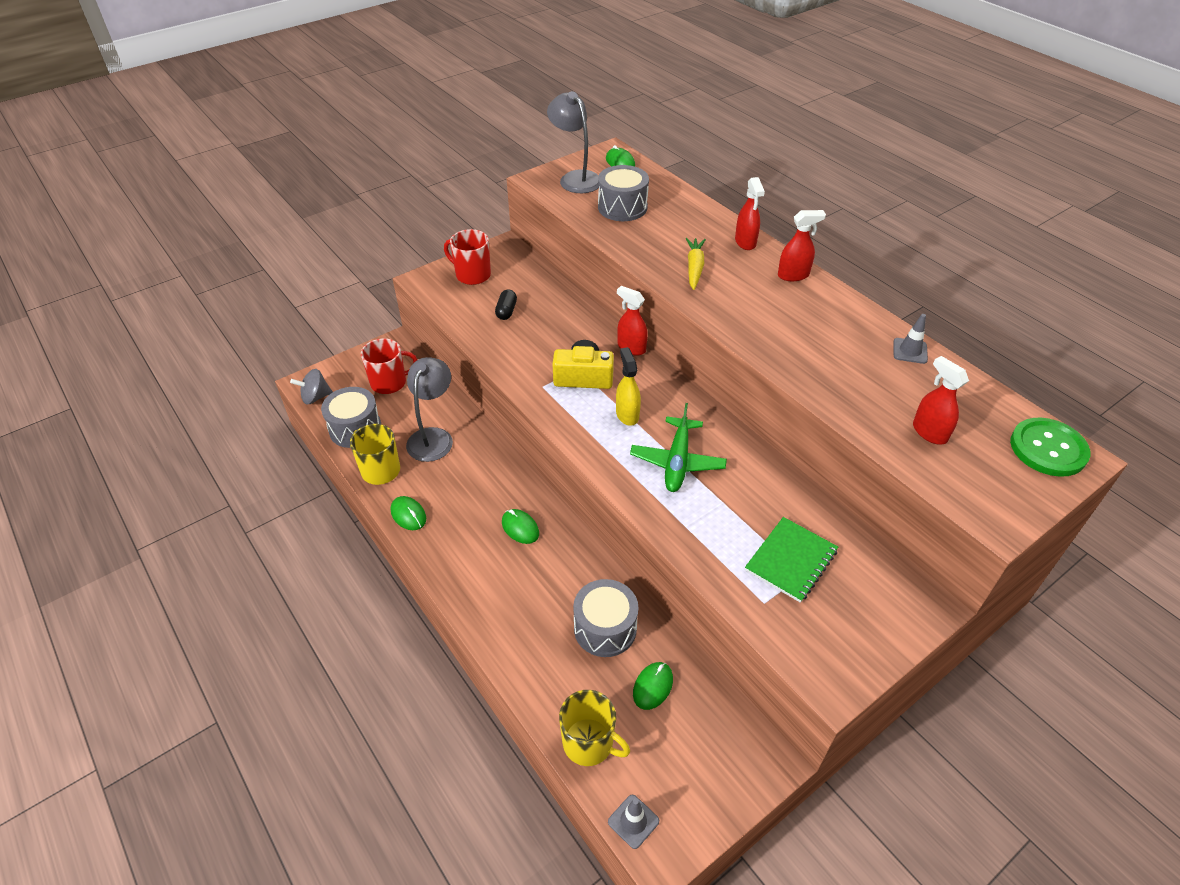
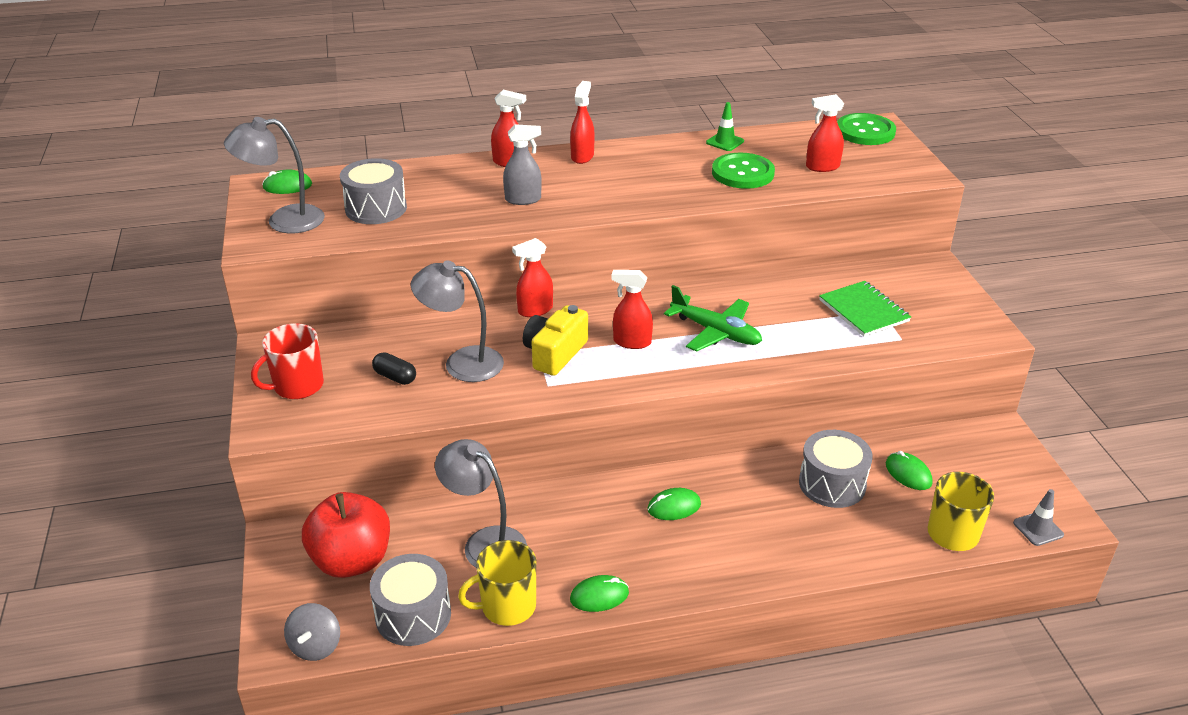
camera: 65 degrees left, 10 degrees down
red mug [361,338,417,394] -> red apple [302,492,390,578]
yellow spray bottle [616,347,641,426] -> red spray bottle [611,270,653,349]
yellow carrot [686,238,706,290] -> grey spray bottle [503,124,542,205]
grey traffic cone [893,314,928,364] -> green traffic cone [706,102,744,151]
none -> grey lamp [411,261,504,382]
none -> green button [712,153,775,189]

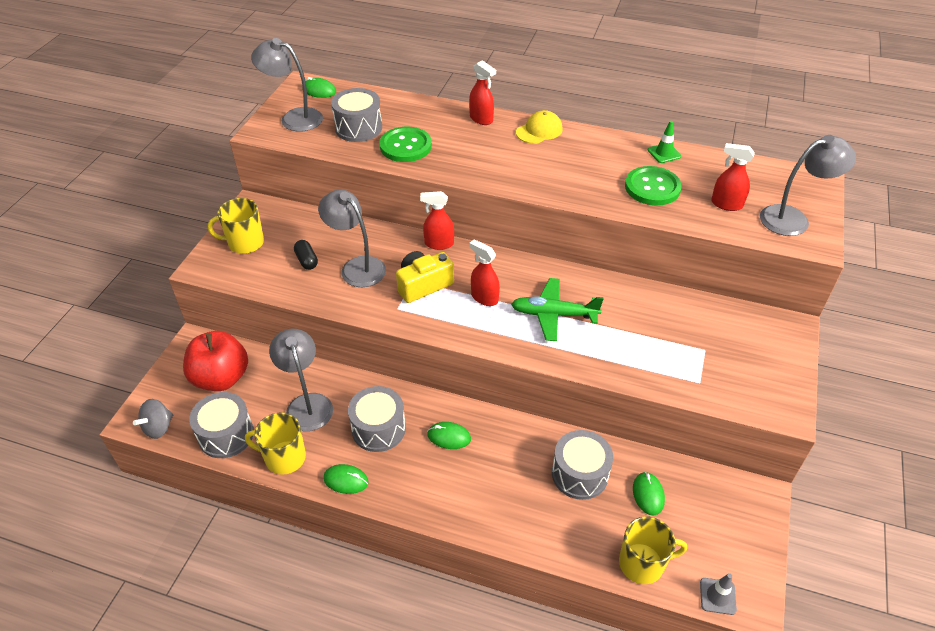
camera: 30 degrees right, 10 degrees up
red mug [251,323,324,399] -> yellow mug [208,198,264,254]
grey spray bottle [503,124,542,205] -> none
red spray bottle [570,81,595,164] -> yellow cap [516,110,563,144]
green plane [664,285,762,352] -> green plane turned 120 degrees clockwise [511,278,604,341]
green notebook [819,281,911,337] -> none
green button [837,113,896,145] -> green button moved to [379,127,432,162]
none -> grey drum [348,386,406,452]
none -> grey lamp [760,135,856,236]

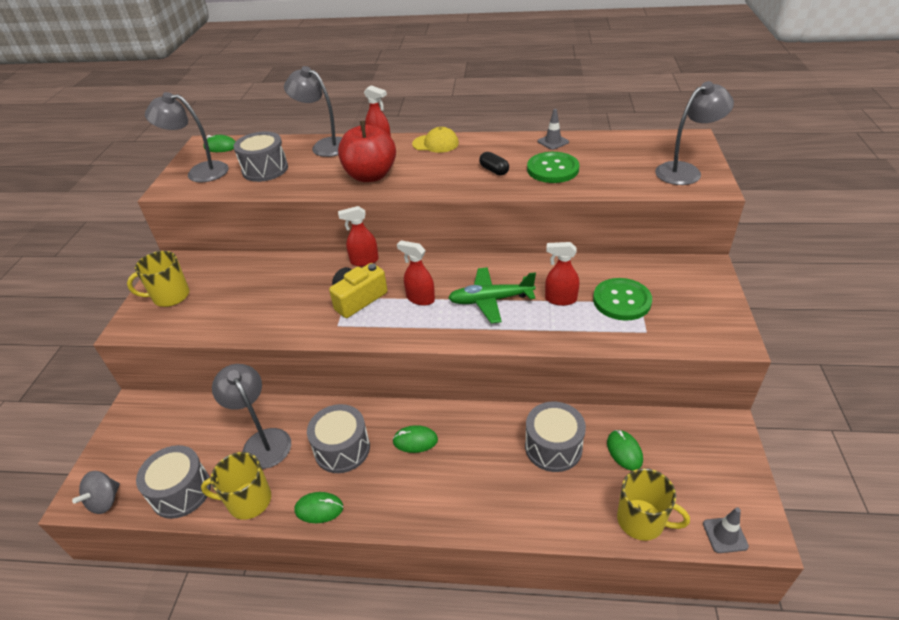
camera: 10 degrees left, 5 degrees down
red apple [183,331,248,391] -> red apple moved to [338,121,396,182]
black capsule [294,240,318,270] -> black capsule moved to [479,152,509,175]
grey lamp [318,190,386,287] -> grey lamp moved to [284,66,342,157]
green button [379,127,432,162] -> green button moved to [593,278,652,321]
yellow cap [516,110,563,144] -> yellow cap turned 60 degrees clockwise [412,127,459,153]
yellow mug [619,517,687,584] -> yellow mug turned 45 degrees clockwise [617,468,690,541]
green traffic cone [648,121,681,163] -> grey traffic cone [537,109,569,150]
red spray bottle [711,143,755,211] -> red spray bottle moved to [545,242,579,306]

